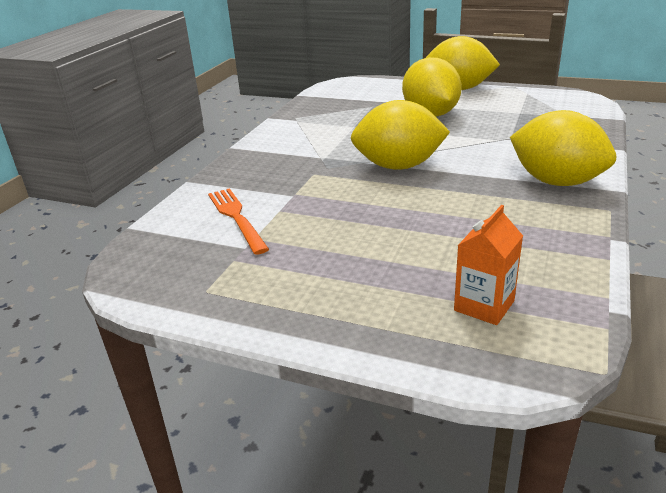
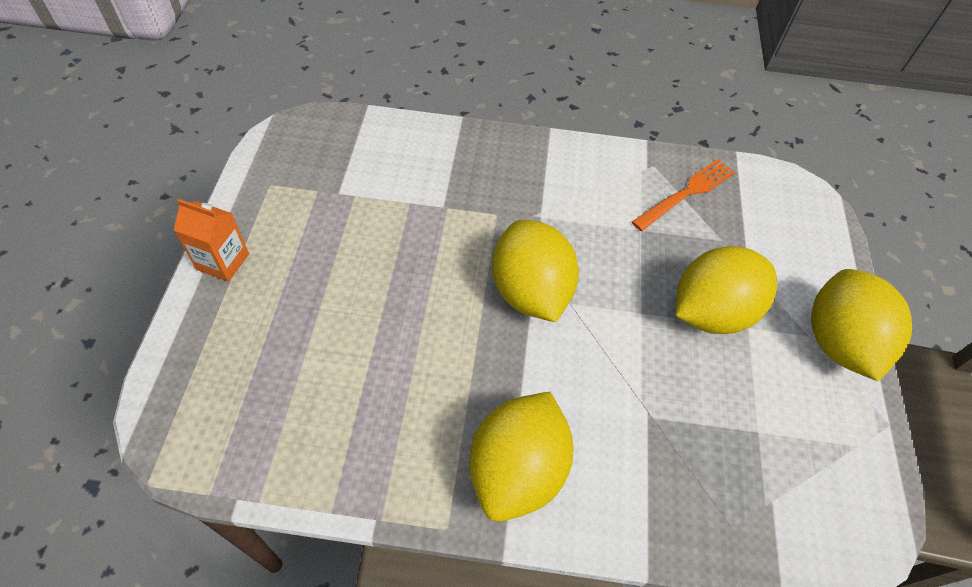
camera: 70 degrees right, 25 degrees up
orange fork [208,188,269,255] -> orange fork moved to [632,159,735,231]
orange carton [454,205,523,325] -> orange carton moved to [174,199,249,282]

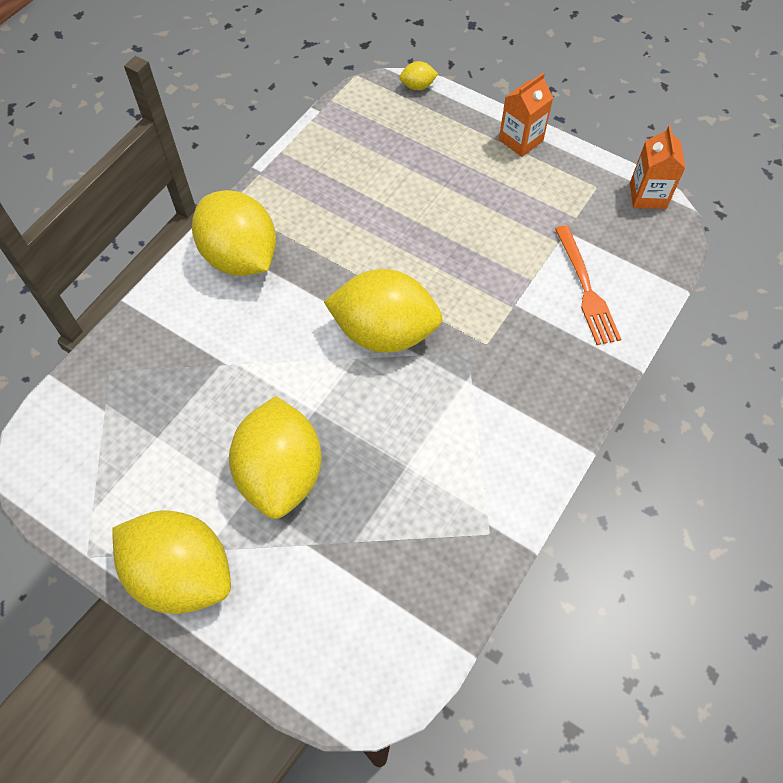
camera: 120 degrees right, 5 degrees up
orange fork [632,159,735,231] -> orange fork moved to [555,225,621,345]
none -> yellow lemon [399,61,438,90]
none -> orange carton [630,125,685,209]

